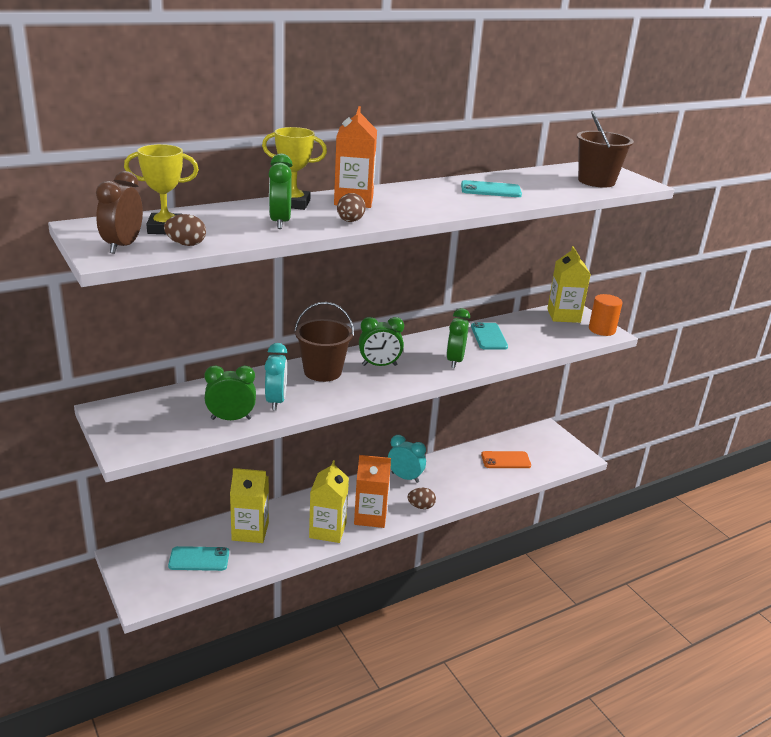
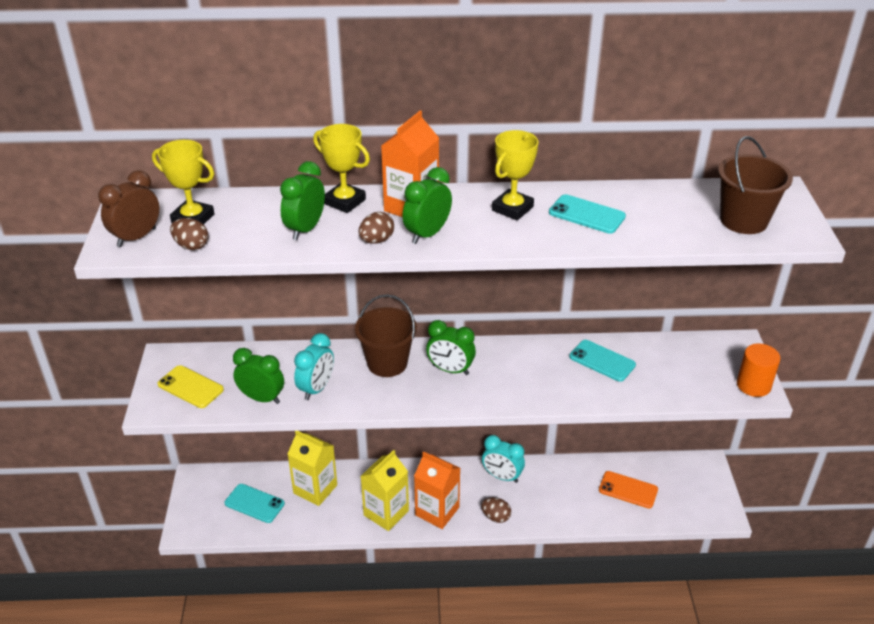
camera: 30 degrees right, 10 degrees up
turquoise clock [388,435,426,483] -> turquoise clock turned 150 degrees clockwise [482,435,525,483]
green clock [446,308,470,368] -> green clock moved to [402,167,452,244]
turquoise phone [471,322,508,350] -> turquoise phone turned 75 degrees counterclockwise [569,340,636,382]
yellow carton [547,246,591,323] -> none
none -> yellow phone [157,365,224,408]
none -> yellow trophy [492,130,538,220]

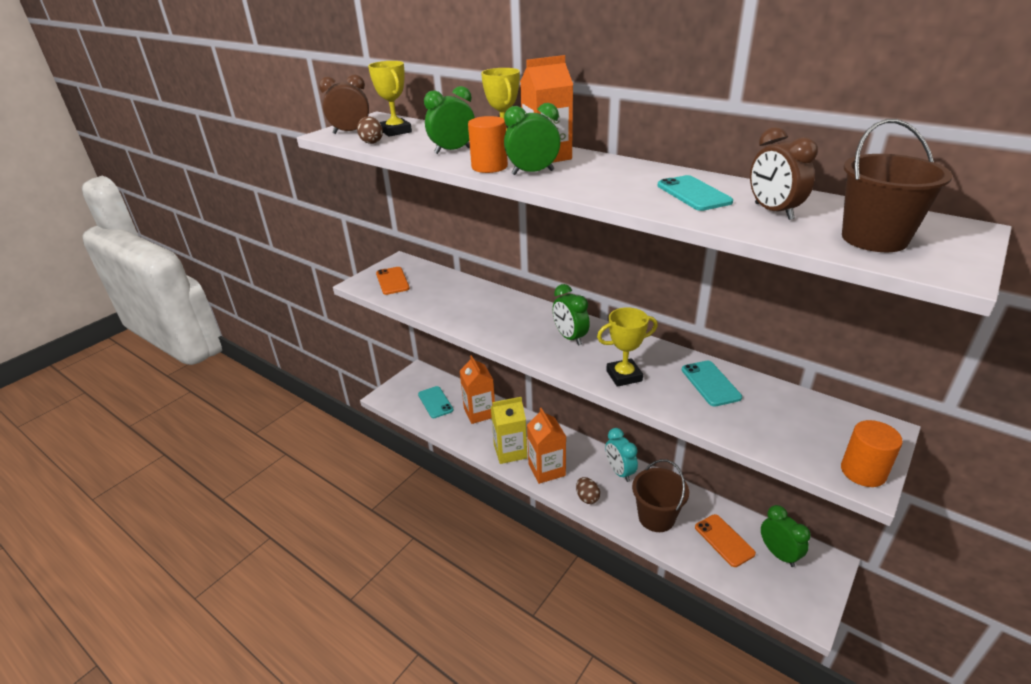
camera: 40 degrees right, 5 degrees down
yellow phone [157,365,224,408] -> orange phone [376,267,410,295]
green clock [233,348,284,404] -> green clock moved to [761,505,811,567]
yellow carton [288,431,337,506] -> orange carton [460,355,495,424]
turquoise clock [294,333,334,400] -> none
brown bucket [355,294,417,377] -> brown bucket moved to [632,459,689,532]
brown egg [359,212,394,244] -> orange cylinder [468,116,508,173]
yellow trophy [492,130,538,220] -> yellow trophy moved to [597,308,658,387]
none -> brown clock [750,127,818,220]

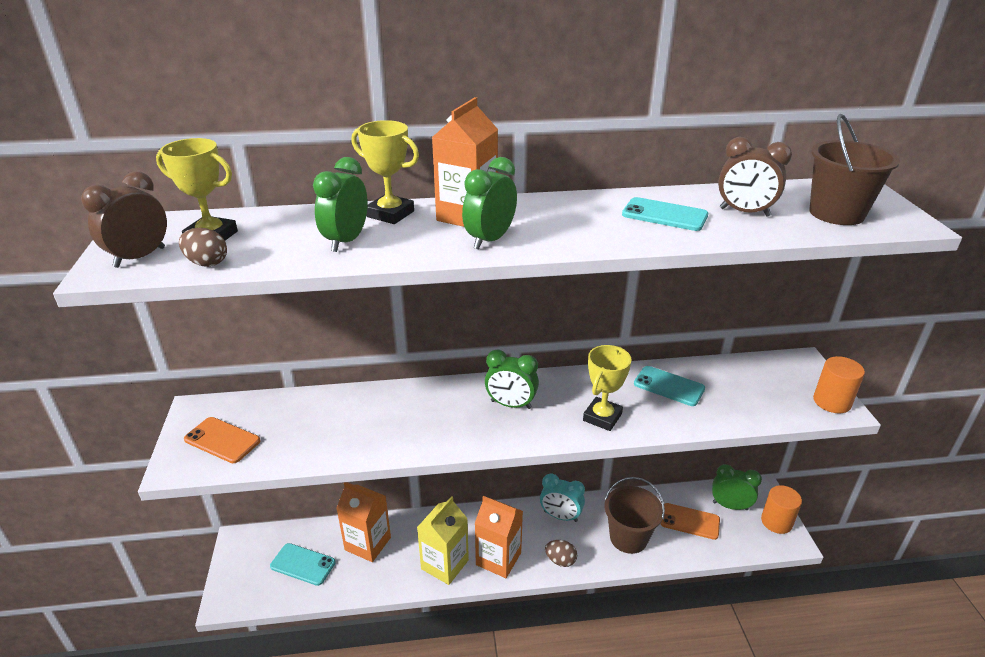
camera: 45 degrees left, 0 degrees up
orange cylinder [468,116,508,173] -> orange cylinder moved to [761,485,802,534]

